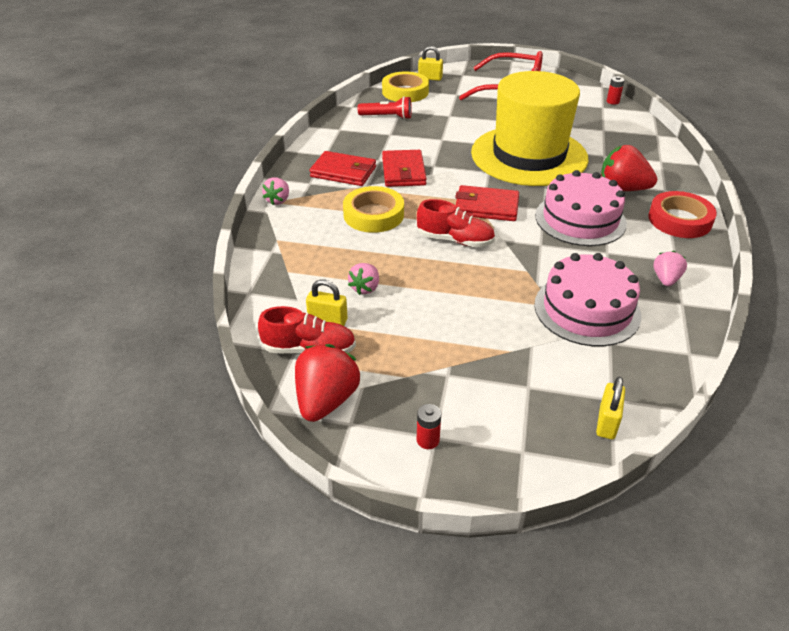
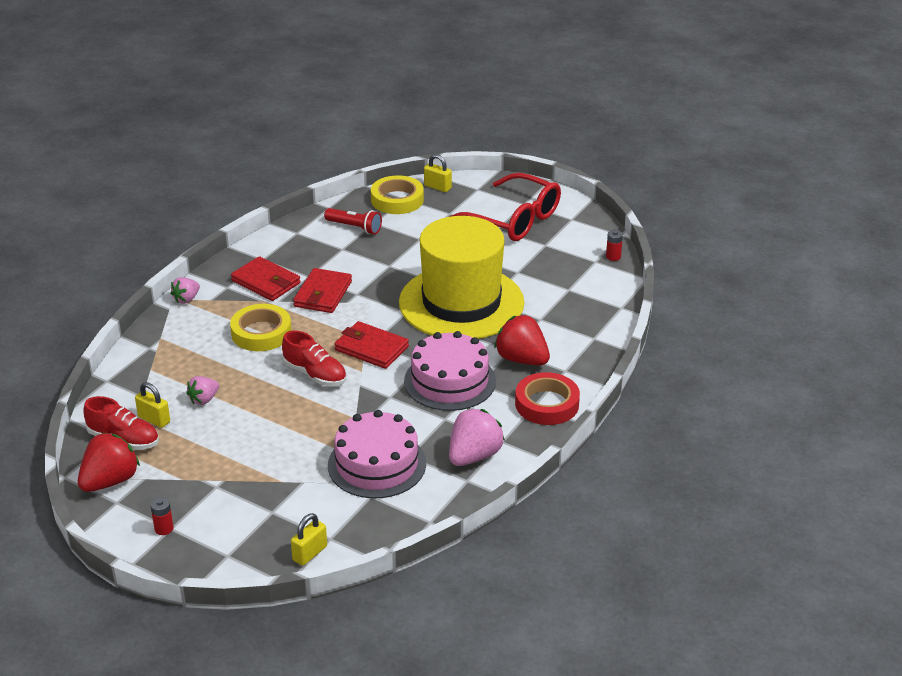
camera: 20 degrees right, 5 degrees down
pink strawberry [653,251,687,286] -> pink strawberry [449,408,505,466], size x1.74

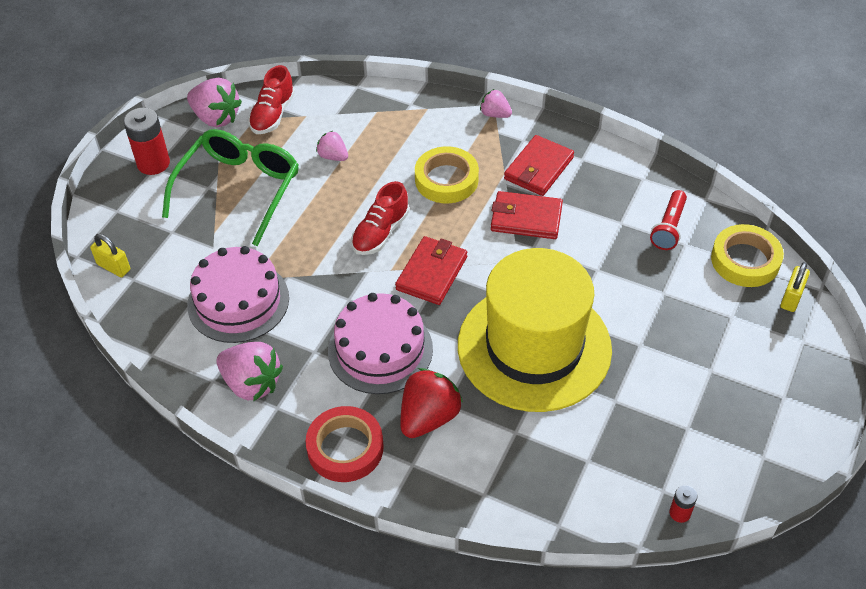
camera: 85 degrees right, 15 degrees up
red strawberry [78,432,140,492] -> pink strawberry [187,78,242,127]
yellow padlock [135,382,170,428] -> none
red battery [150,497,174,535] -> red battery [123,107,170,175], size x1.96
red glasses [449,173,561,241] -> none
none -> green glasses [162,129,299,246]

